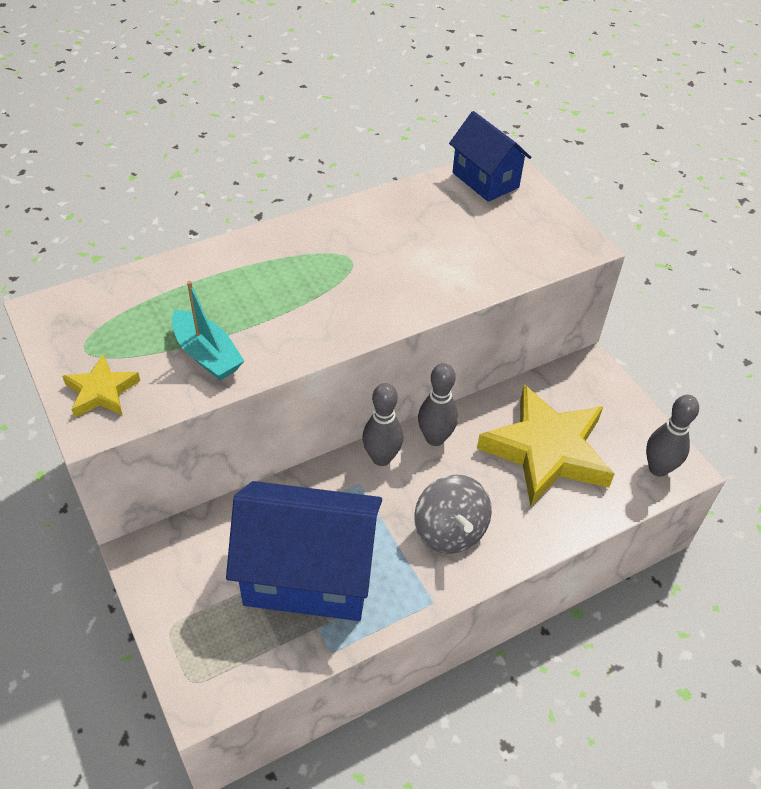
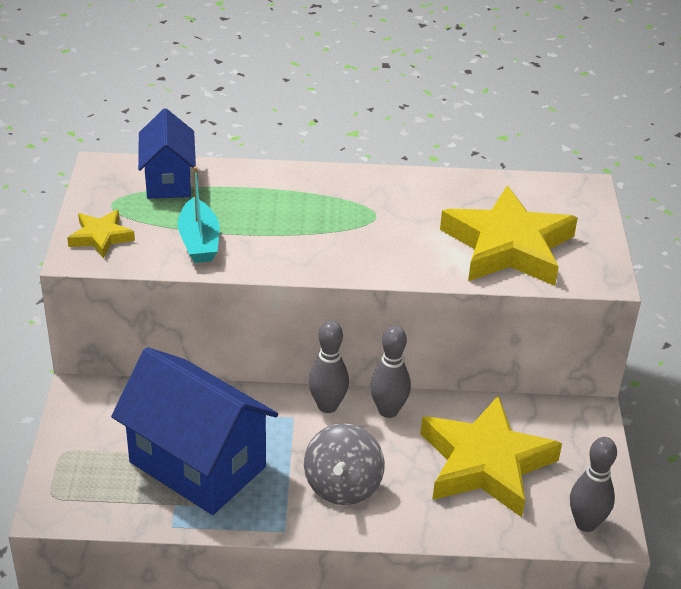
camera: 30 degrees right, 10 degrees down
blue house [449,111,531,202] -> blue house moved to [138,108,196,199]
none -> yellow star [440,186,578,286]

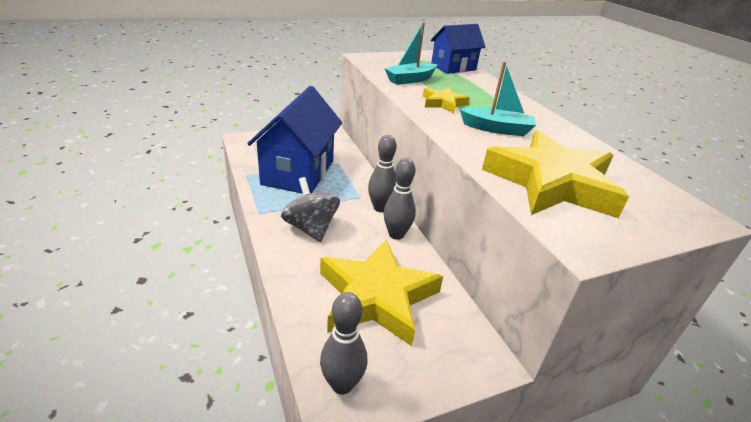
camera: 65 degrees right, 5 degrees down
yellow star [67,210,135,259] -> yellow star moved to [423,87,470,113]
grey spinning top [304,423,385,505] -> grey spinning top turned 75 degrees clockwise [281,177,340,242]
none -> turquoise boat [460,61,536,136]

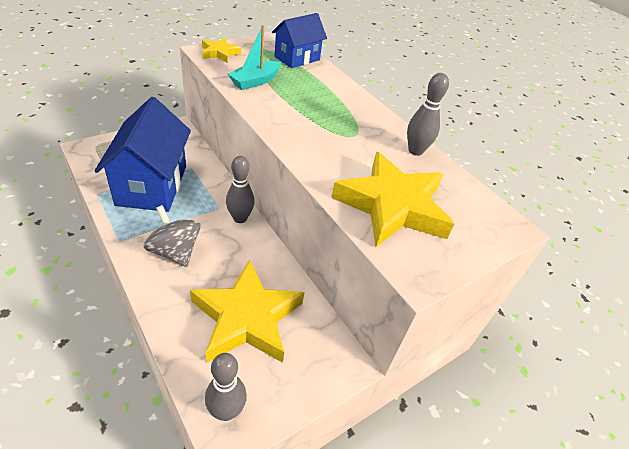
camera: 15 degrees left, 10 degrees up
grey bowling pin [383,158,416,240] -> grey bowling pin moved to [407,73,449,156]
yellow star [423,87,470,113] -> yellow star moved to [202,38,241,63]
turquoise boat [460,61,536,136] -> none

